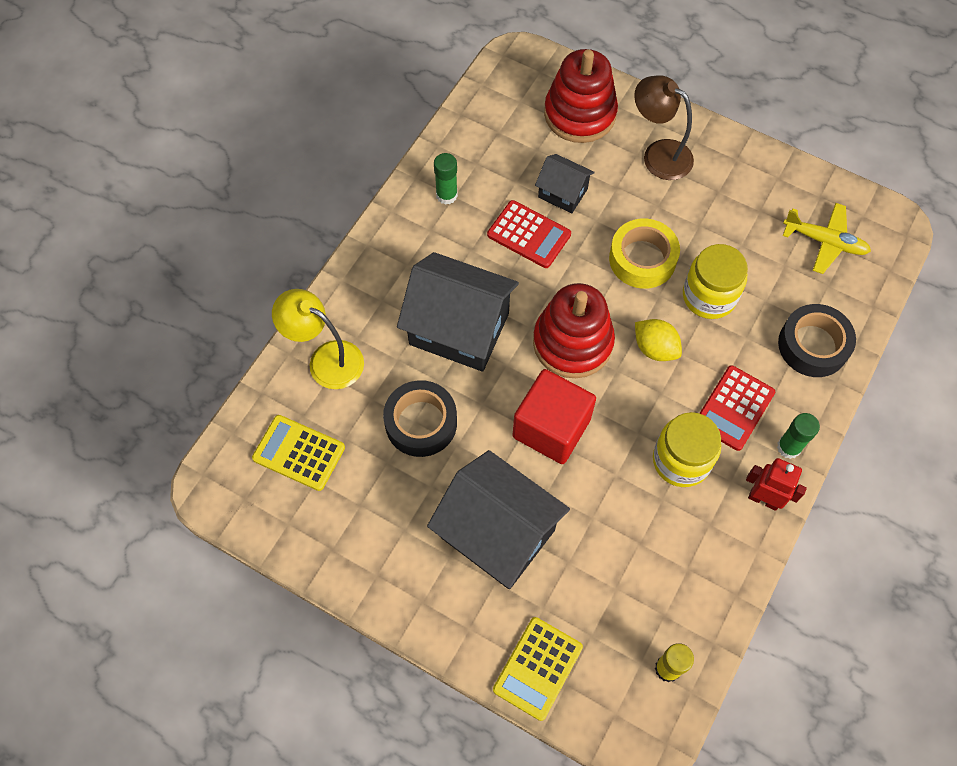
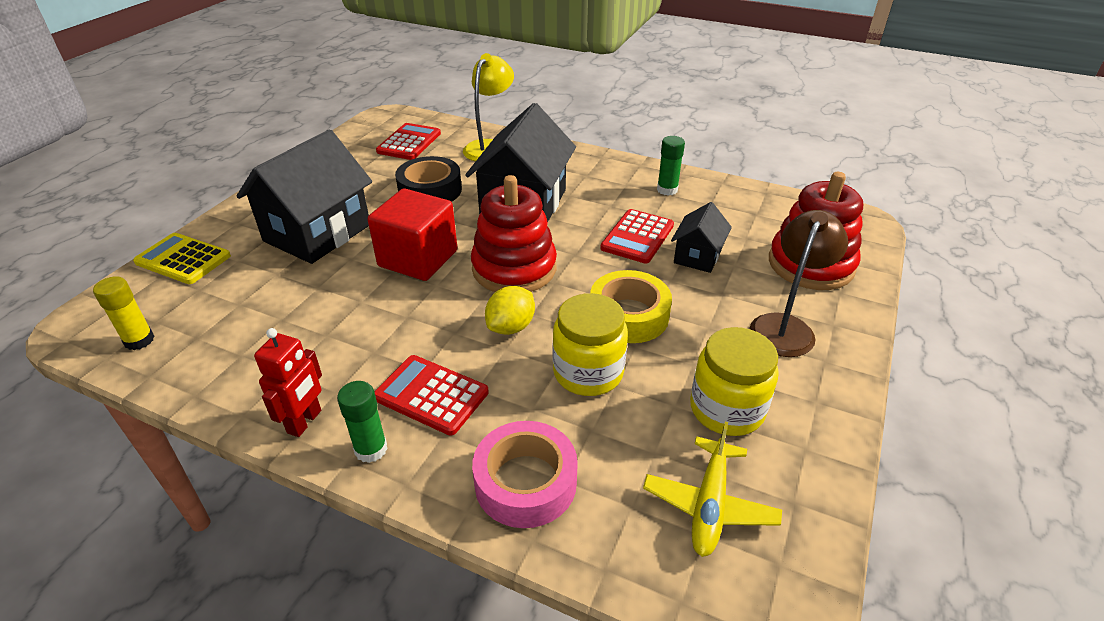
camera: 85 degrees right, 25 degrees down
yellow calculator [252,415,345,491] -> red calculator [376,123,441,160]
yellow jar [653,412,721,487] -> yellow jar moved to [690,327,779,436]
black tape [778,304,856,377] -> pink tape [472,421,578,528]

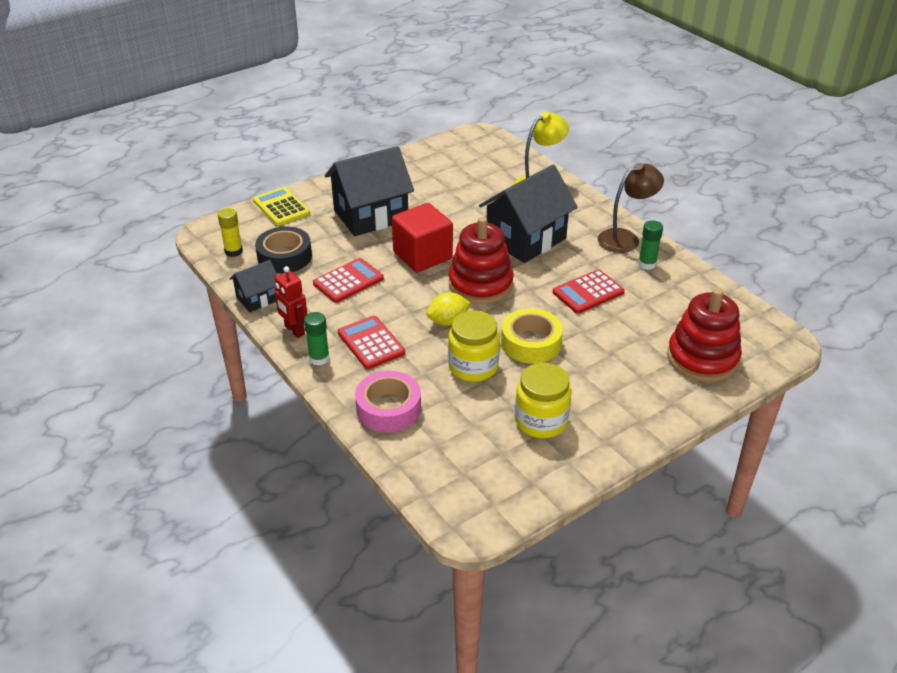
camera: 30 degrees right, 0 degrees up
red robot [254,328,322,437] -> red robot turned 90 degrees clockwise [275,266,307,338]
red calculator [376,123,441,160] -> red calculator moved to [313,258,384,303]
black tape [395,156,462,202] -> black tape moved to [255,226,312,273]
yellow plane [643,422,782,557] -> none
black house [671,202,732,273] -> black house moved to [229,260,277,312]
brown lamp [749,210,848,357] -> brown lamp moved to [598,163,664,253]

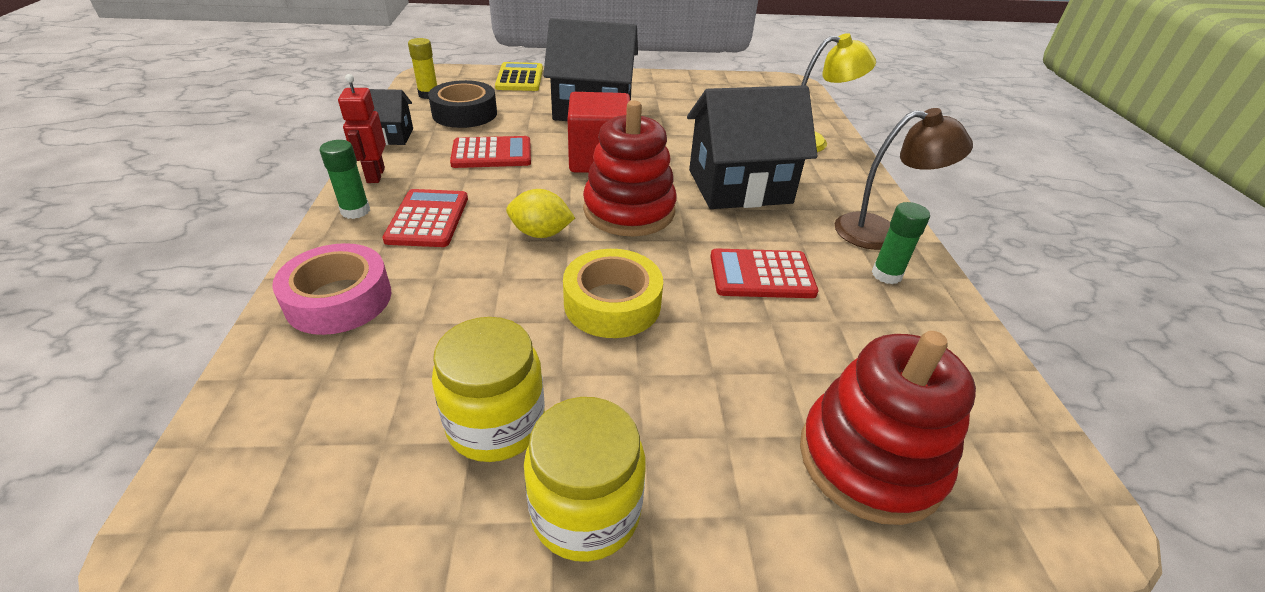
camera: 30 degrees right, 0 degrees up
yellow jar [448,310,500,382] -> yellow jar moved to [524,397,646,562]

